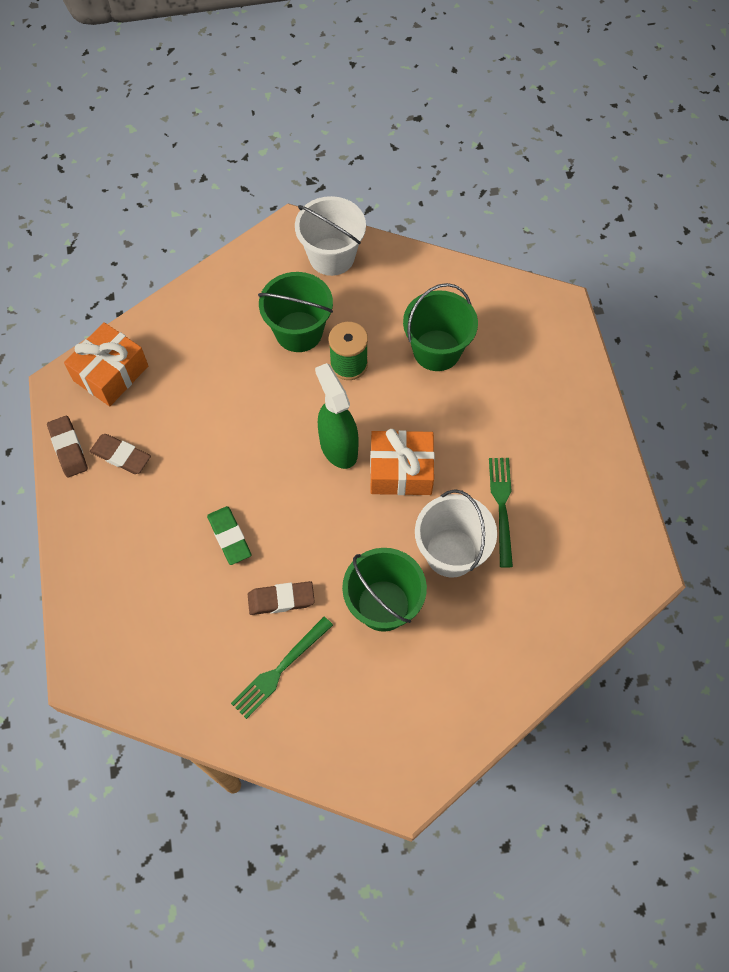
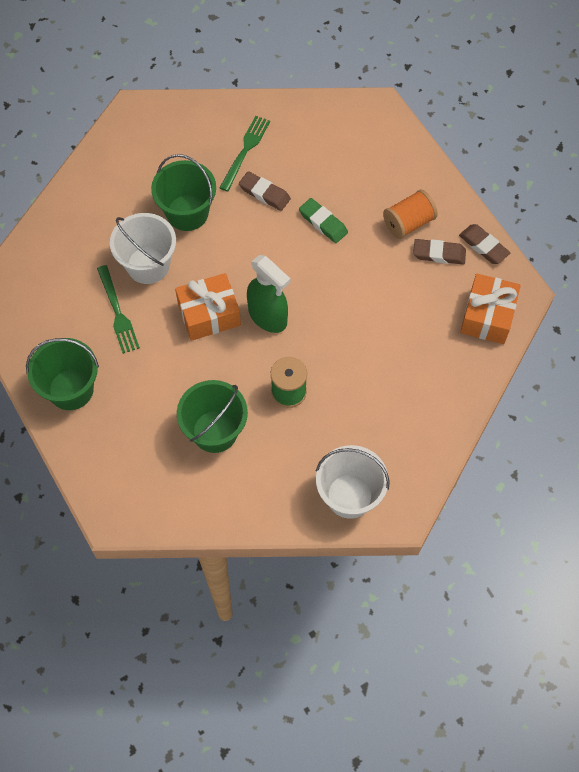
camera: 160 degrees right, 0 degrees up
brown eraser [248,581,315,615] -> brown eraser turned 60 degrees clockwise [239,171,291,211]
green bucket [258,272,333,352] -> green bucket moved to [26,338,99,410]
none -> orange spool [383,190,438,239]

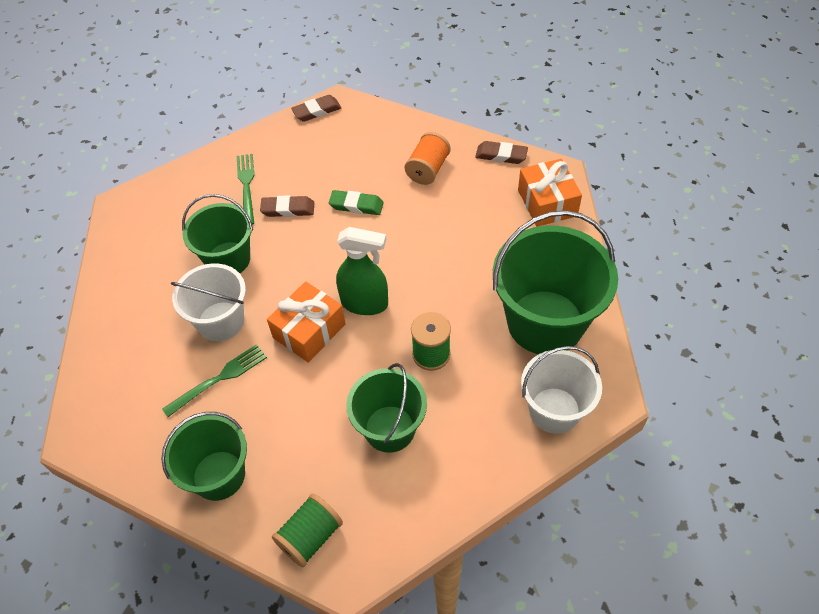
camera: 30 degrees left, 10 degrees down
green fork [97,265,140,354] -> green fork turned 75 degrees counterclockwise [162,344,267,417]
brown eraser [413,239,466,265] -> brown eraser moved to [291,95,341,122]
none -> green spool [272,494,343,567]
none -> green bucket [493,210,618,354]

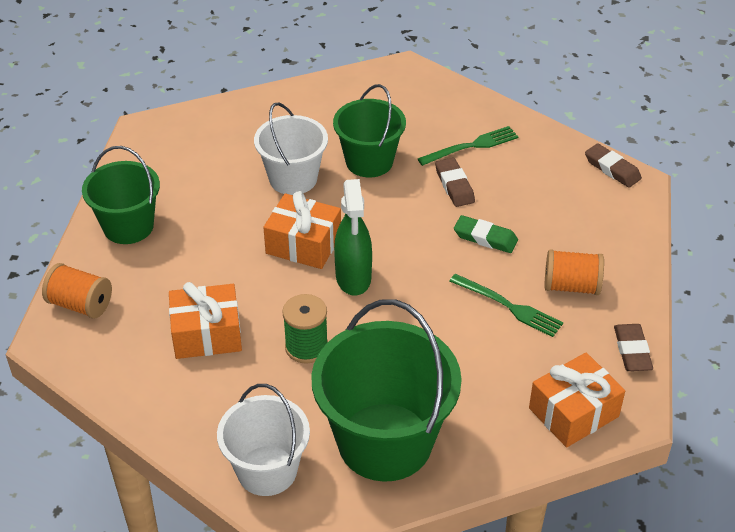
camera: 70 degrees right, 10 degrees down
green fork [162,344,267,417] -> green fork moved to [449,274,563,337]
green spool [272,494,343,567] -> orange spool [42,263,112,319]
green eraser [329,190,384,215] -> green eraser turned 60 degrees counterclockwise [454,215,518,253]
green bucket [346,363,427,453] -> orange gift [169,282,242,359]

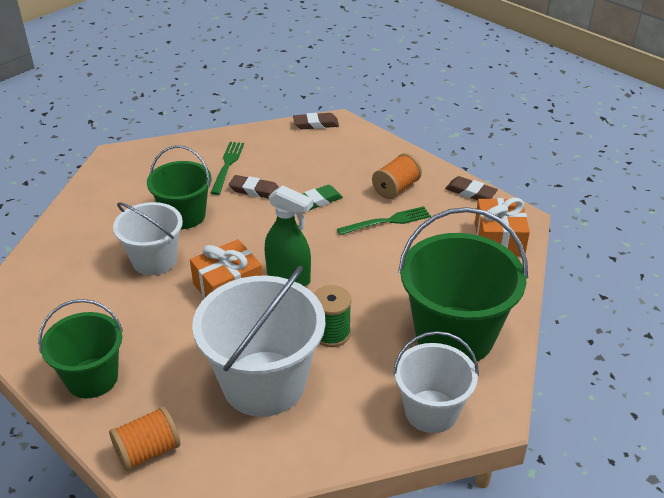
camera: 55 degrees left, 5 degrees down
orange gift [169,282,242,359] -> white bucket [192,266,325,417]

